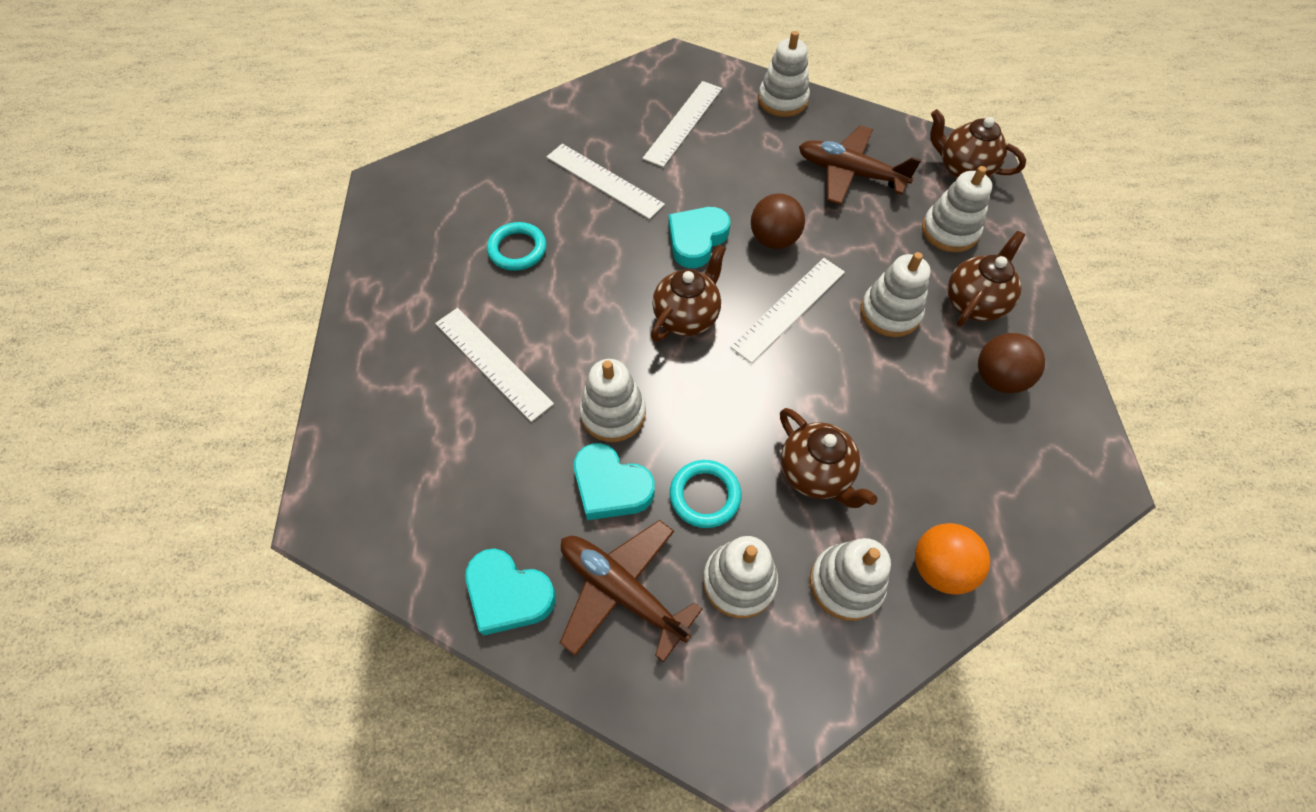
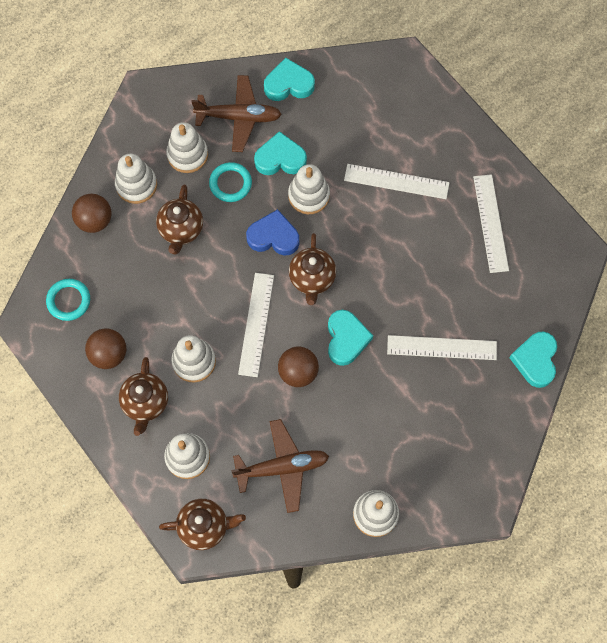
camera: 145 degrees right, 10 degrees up
turquoise ring [487,222,546,271] -> turquoise ring moved to [46,279,90,321]
white ruler [642,81,722,167] -> white ruler moved to [473,174,509,273]
brown teapot [780,408,878,508] -> brown teapot turned 105 degrees counterclockwise [156,185,203,254]
orange ball [915,523,990,595] -> brown ball [72,194,112,233]
none -> blue heart [246,209,299,255]
none -> turquoise heart [509,331,557,388]

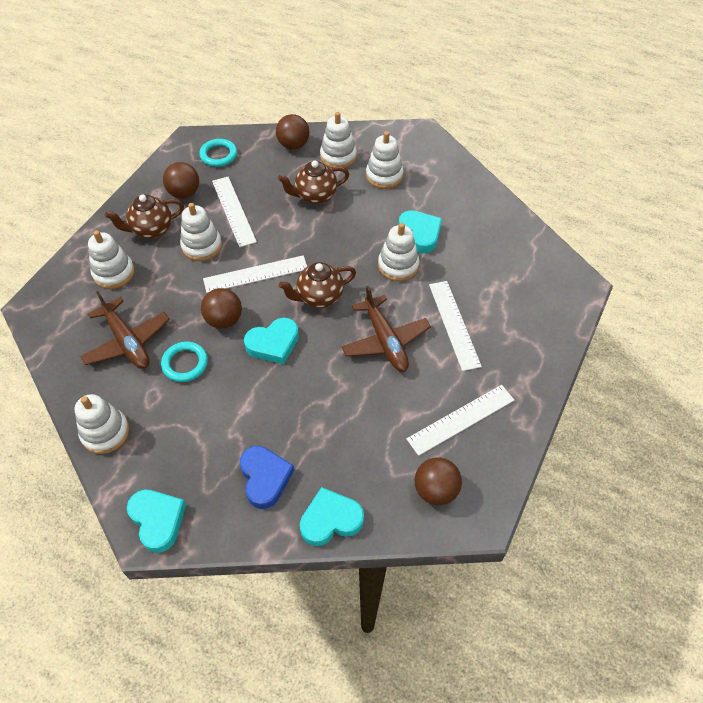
camera: 65 degrees right, 15 degrees down
brown teapot [159,499,246,550] -> none
brown plane [191,75,282,152] -> brown plane moved to [341,286,431,372]
turquoise ring [209,162,252,202] -> turquoise ring moved to [161,342,208,382]
blue heart [246,209,299,255] -> blue heart moved to [240,446,294,509]
turquoise heart [264,58,315,101] -> turquoise heart moved to [127,490,186,553]
white ruler [387,335,497,360] -> white ruler moved to [212,177,257,247]
none -> brown ball [415,457,462,505]

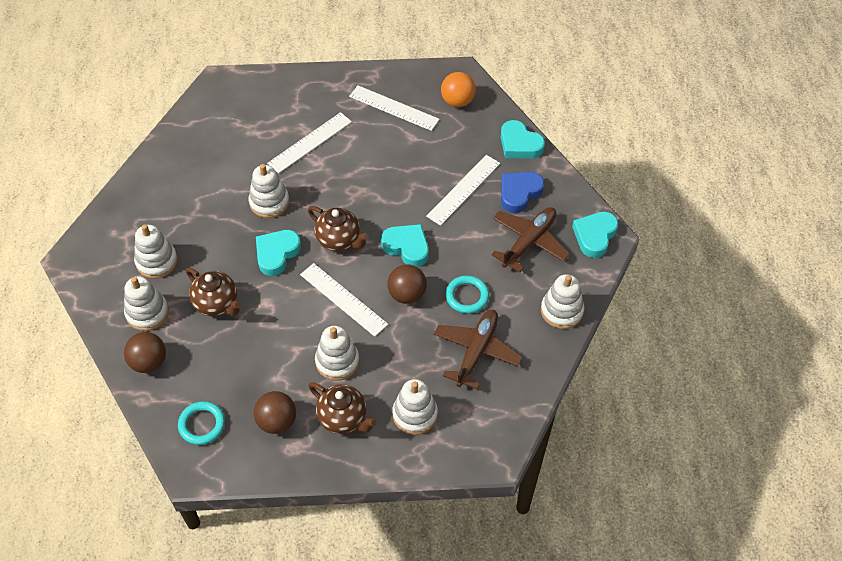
camera: 120 degrees left, 0 degrees up
white ruler [212,177,257,247] -> white ruler moved to [426,155,500,226]
brown plane [341,286,431,372] -> brown plane moved to [491,207,570,273]
turquoise heart [399,210,442,253] -> turquoise heart moved to [256,230,301,276]
brown ball [415,457,462,505] -> orange ball [441,72,476,107]

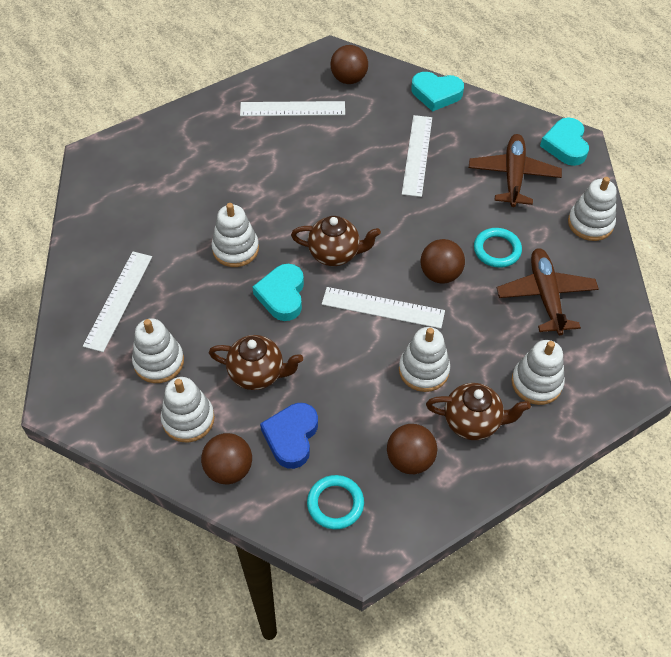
camera: 30 degrees left, 0 degrees up
white ruler [267,112,352,174] -> white ruler moved to [83,252,152,352]
turquoise heart [381,224,429,267] -> none
orange ball [441,72,476,107] -> brown ball [330,45,368,84]
blue heart [501,172,544,213] -> blue heart moved to [260,403,318,469]

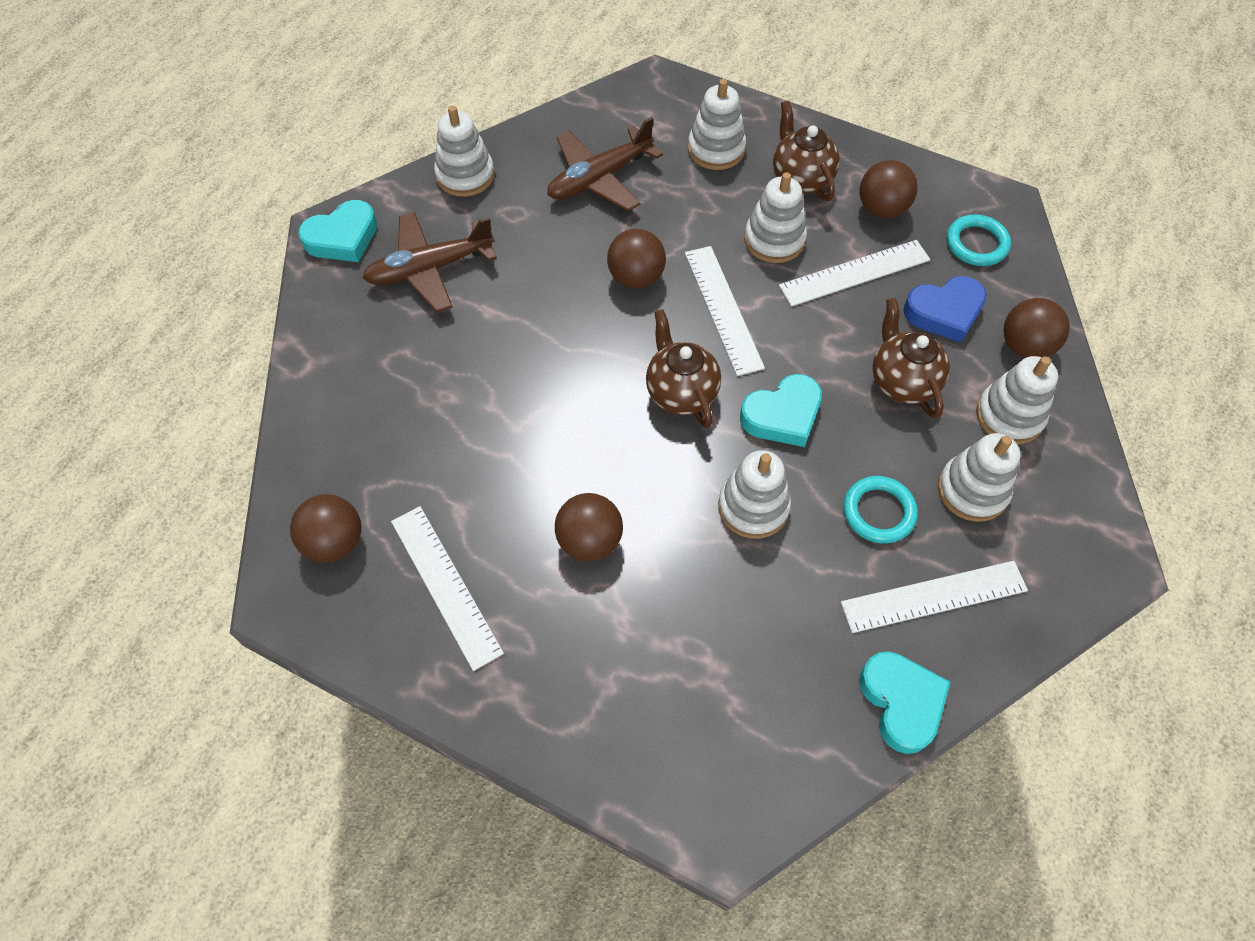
camera: 120 degrees left, 5 degrees up
white ruler [402,115,432,197] -> white ruler moved to [779,240,930,307]
turquoise heart [411,72,464,112] -> turquoise heart moved to [859,651,950,754]
turquoise ring [474,228,522,268] -> turquoise ring moved to [843,476,918,543]
none -> brown ball [555,493,623,561]

